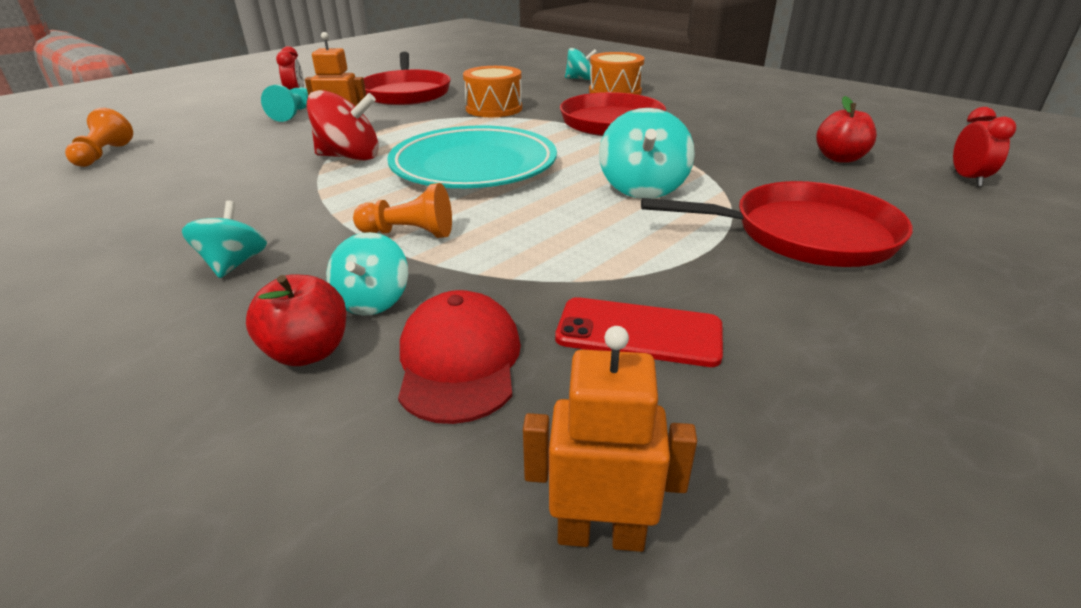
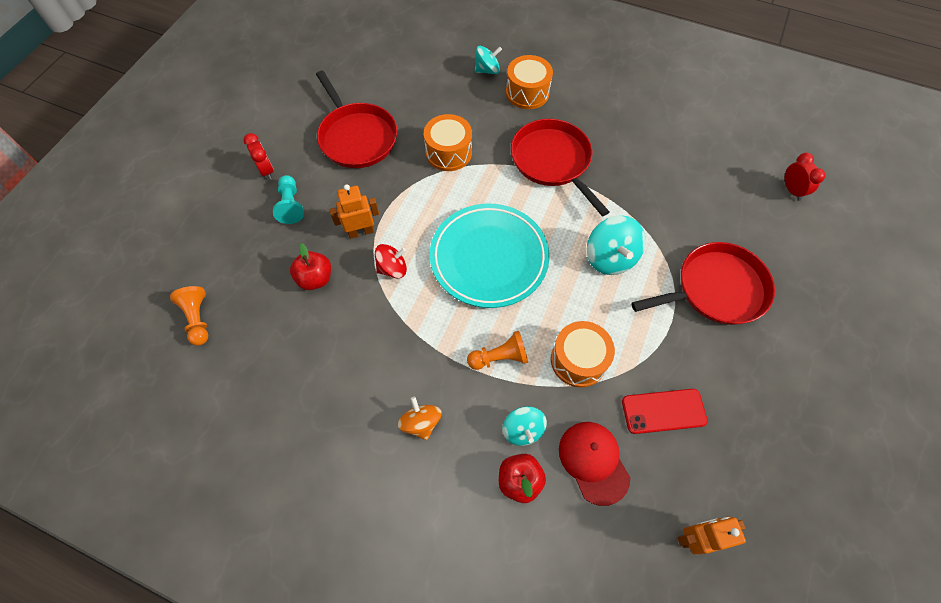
camera: 20 degrees left, 30 degrees up
turquoise spinning top [182,201,267,278] -> orange spinning top [398,397,442,440]
red spinning top [306,90,379,160] -> red spinning top [375,244,407,278], size x0.65
red apple [816,96,877,163] -> red apple moved to [290,243,331,290]
none -> orange drum [551,321,615,388]

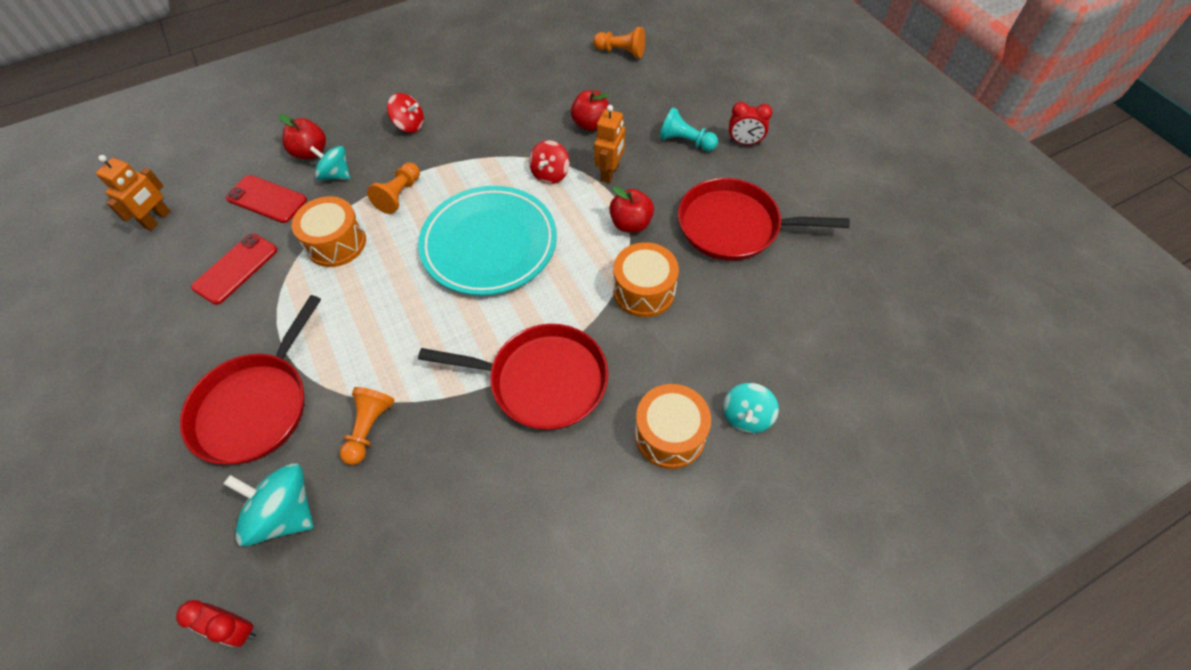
camera: 130 degrees right, 5 degrees down
orange spinning top [398,397,442,440] -> red spinning top [387,93,424,133]
red cap [559,422,630,506] -> red phone [226,175,307,223]
turquoise spinning top [587,215,646,275] -> turquoise spinning top moved to [223,463,314,546]
none -> orange pawn [340,387,394,465]
none -> red apple [609,186,654,233]

